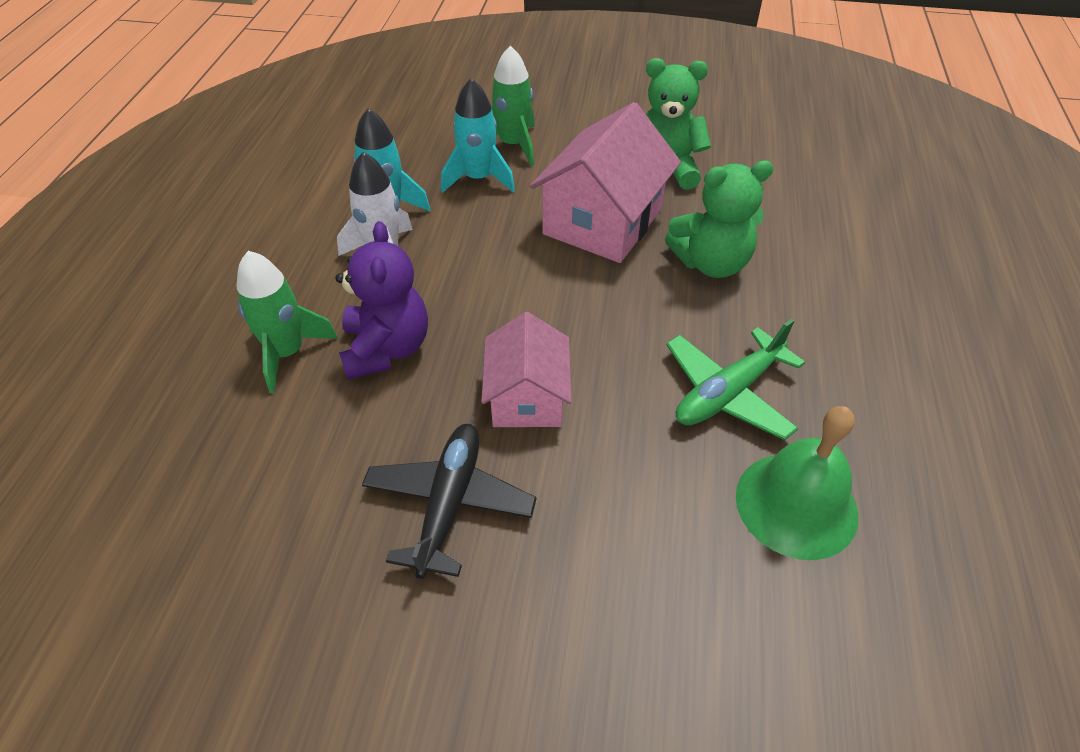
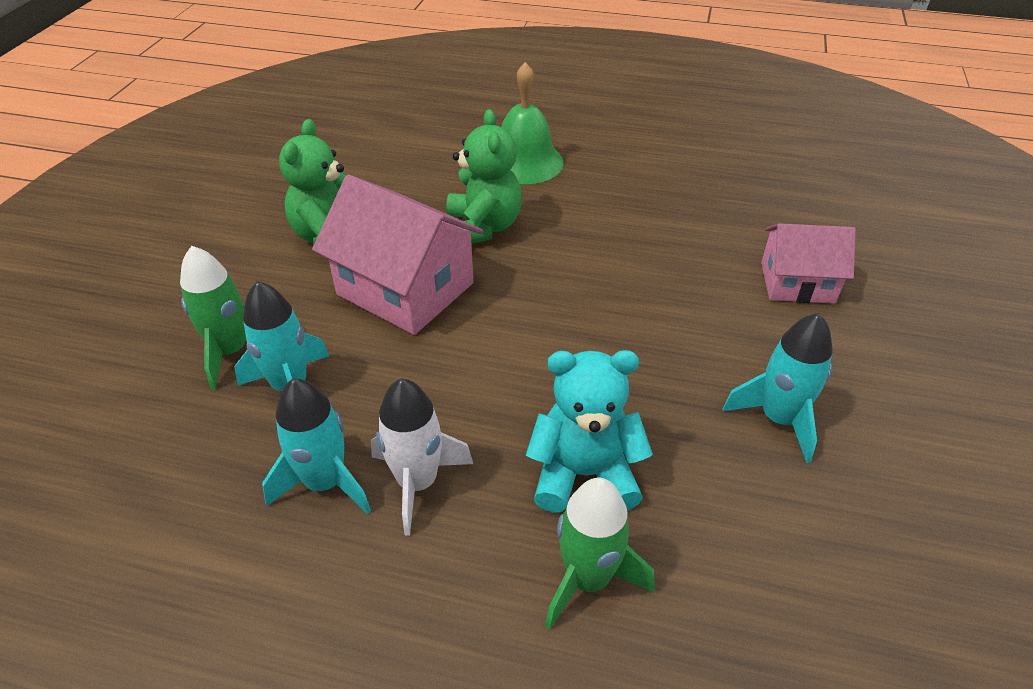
camera: 85 degrees left, 5 degrees down
purple teddy bear [335,221,428,380] -> turquoise teddy bear [526,350,653,513]
black plane [362,424,537,579] -> turquoise rocket [723,313,833,463]
pink house [481,312,572,427] -> pink house moved to [761,223,856,304]
green plane [666,319,805,440] -> none
green bell [736,406,858,560] -> green bell moved to [501,62,564,184]

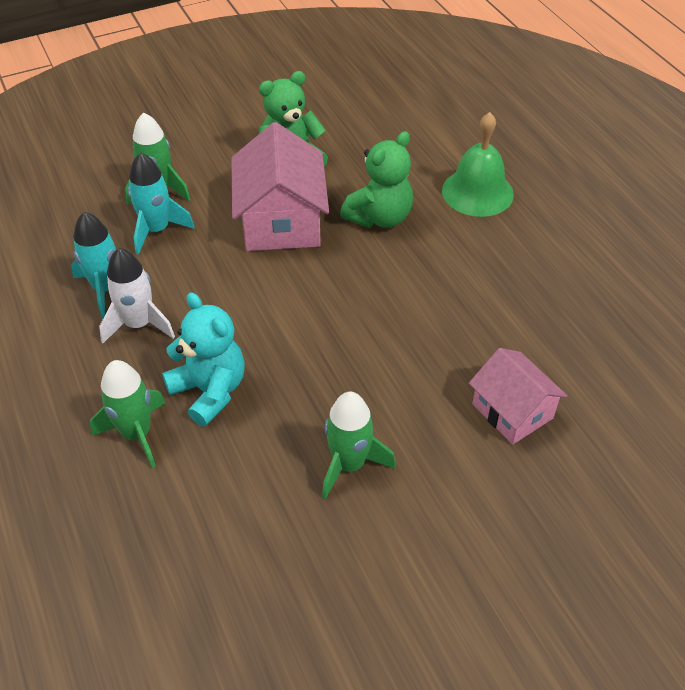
camera: 50 degrees right, 5 degrees up
turquoise rocket [723,313,833,463] -> green rocket [322,392,396,499]

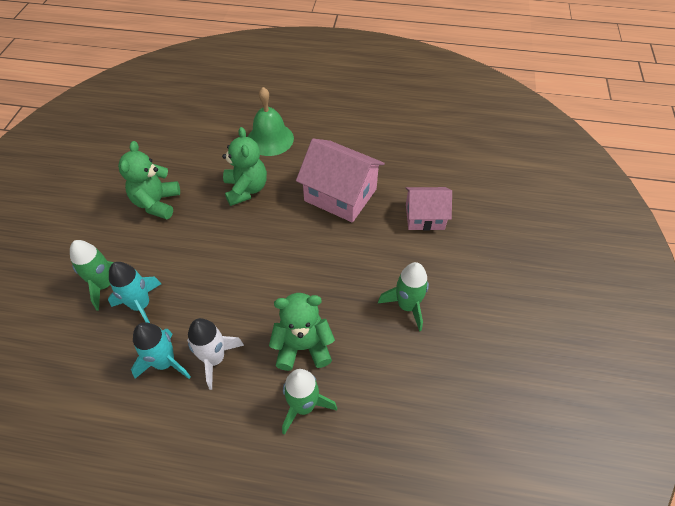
camera: 55 degrees left, 5 degrees up
turquoise teddy bear [162,292,245,427] -> green teddy bear [269,293,335,371]
pink house [231,122,329,251] -> pink house moved to [296,138,385,223]

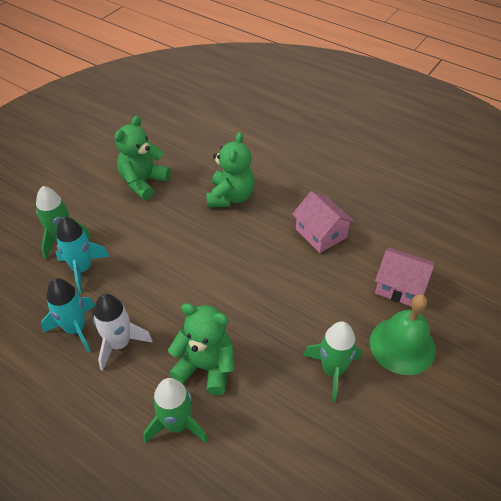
camera: 25 degrees right, 5 degrees down
green bell [248,87,294,156] -> green bell moved to [370,294,436,375]
pink house [296,138,385,223] -> pink house [292,191,355,253], size x0.63

